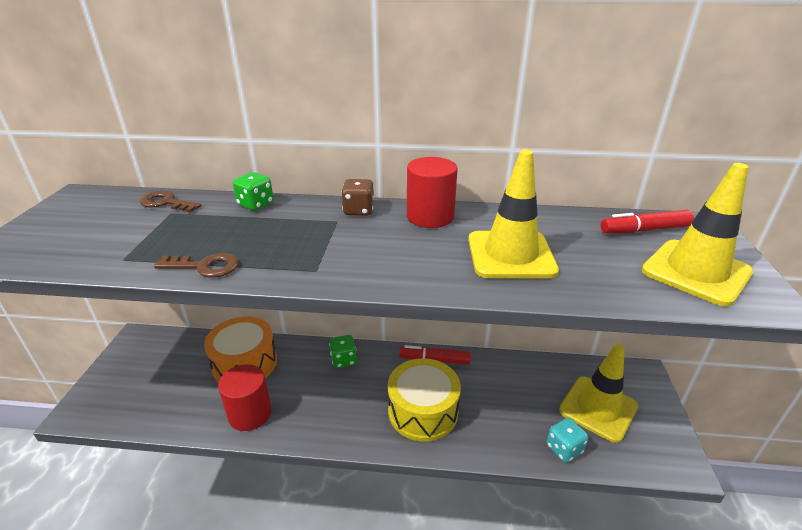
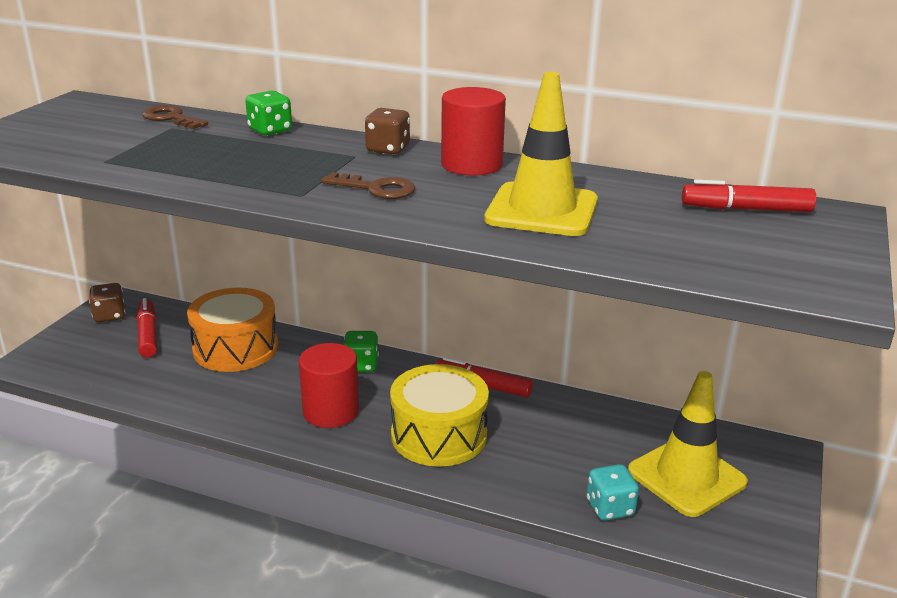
camera: 15 degrees right, 5 degrees down
brown key [154,253,239,277] -> brown key moved to [321,172,416,199]
red cylinder [218,364,272,431] -> red cylinder moved to [299,343,359,428]
yellow traffic cone [642,163,753,306] -> none
none -> brown dice [89,283,125,322]
none -> red marker [137,298,157,357]

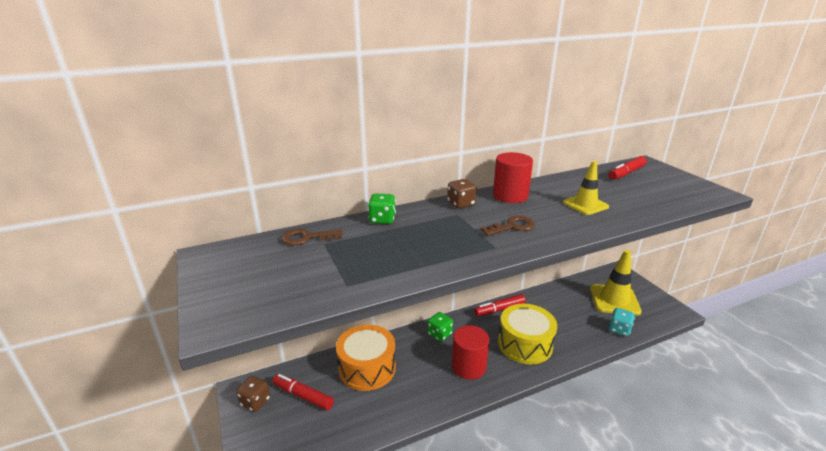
camera: 45 degrees left, 0 degrees up
yellow traffic cone [484,72,598,236] -> yellow traffic cone [563,161,609,215], size x0.63

